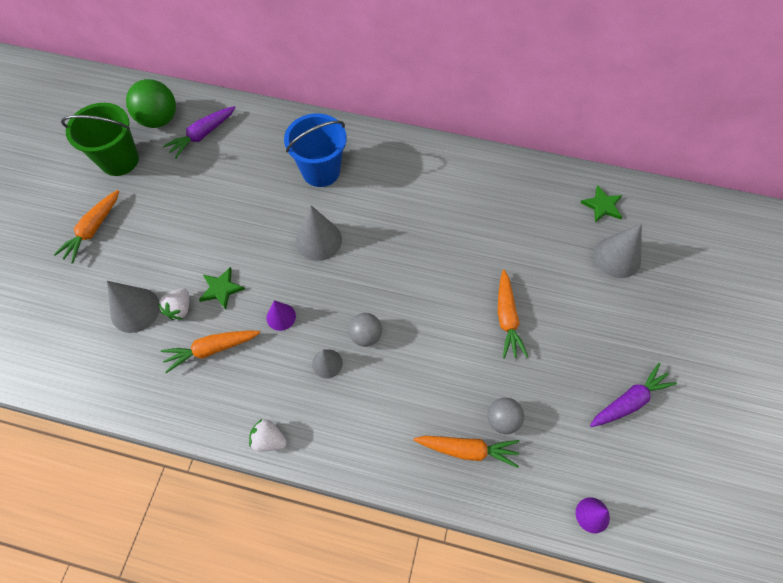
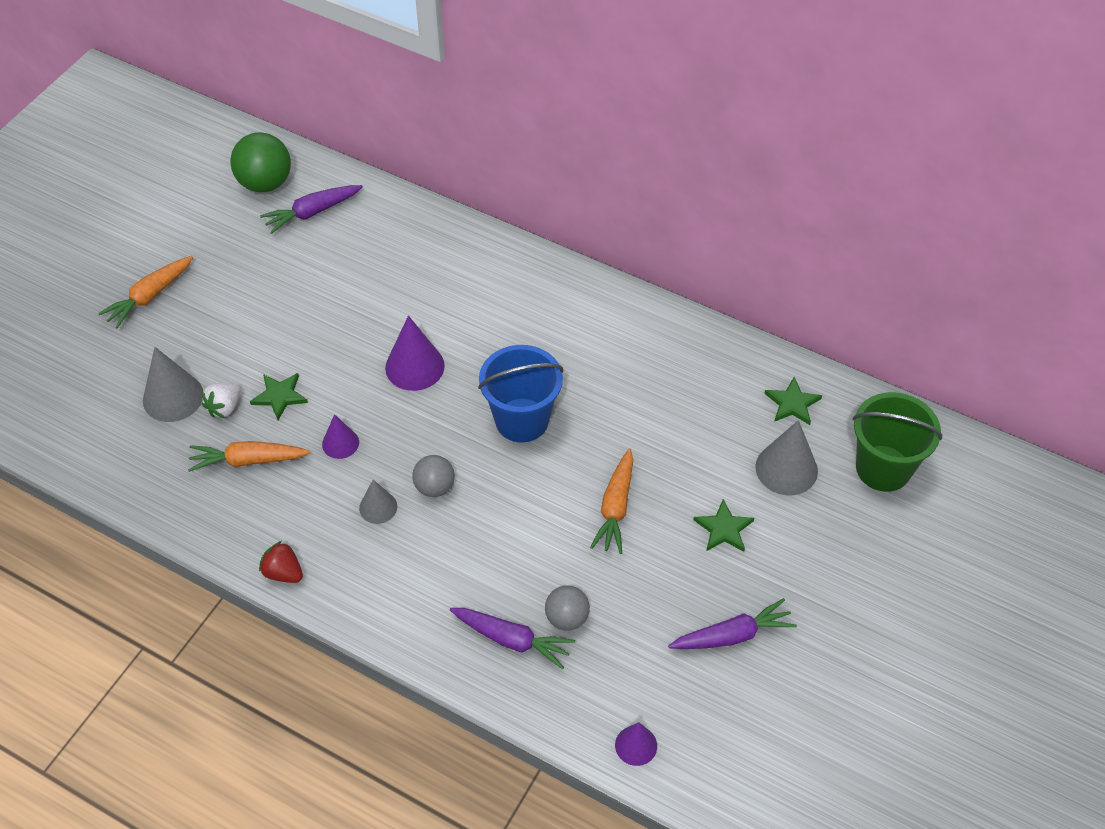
camera: 15 degrees right, 10 degrees down
green bucket [61,103,139,176] -> green bucket moved to [853,392,942,492]
white strawberry [249,418,287,452] -> red strawberry [259,541,303,583]
blue bucket [284,113,347,187] -> blue bucket moved to [478,345,563,442]
grey cone [296,205,342,261] -> purple cone [385,315,445,391]
orange carrot [414,436,520,468] -> purple carrot [450,608,575,669]
none -> green star [694,499,754,552]

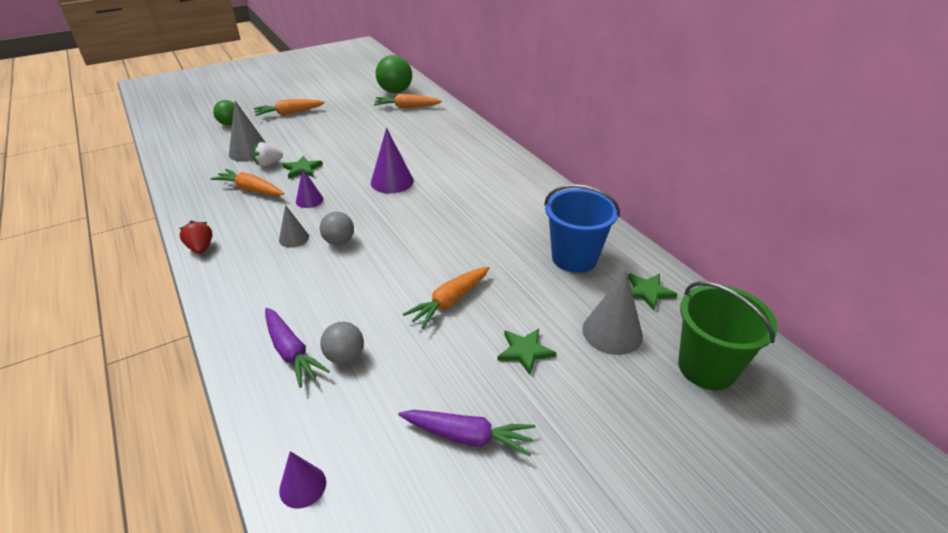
camera: 30 degrees right, 15 degrees down
purple carrot [260,185,363,234] -> orange carrot [374,94,442,108]
blue bucket [478,345,563,442] -> blue bucket moved to [544,184,620,273]
none -> green ball [213,100,235,125]

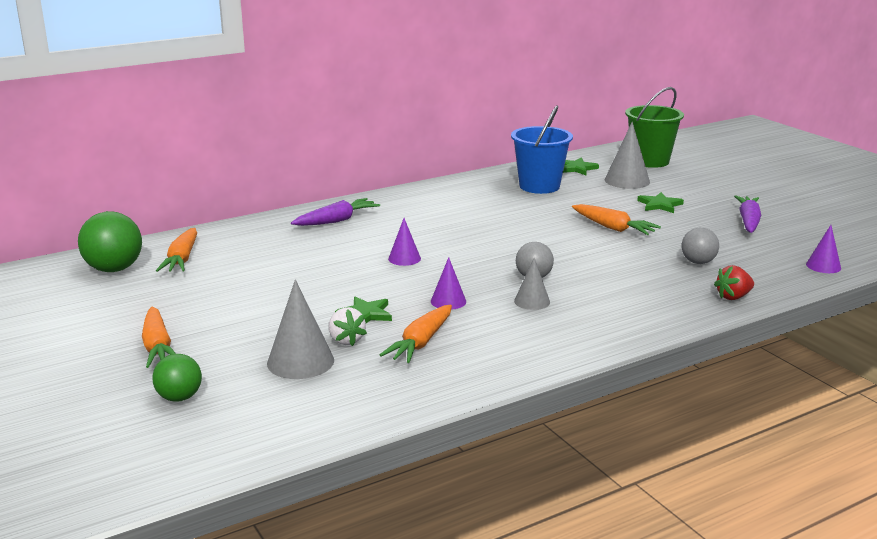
camera: 90 degrees left, 15 degrees down
red strawberry [180,221,213,254] -> red strawberry moved to [714,265,754,300]
purple carrot [265,308,330,388] -> purple carrot moved to [291,198,380,226]
purple cone [371,128,414,193] -> purple cone [388,218,421,266], size x0.60

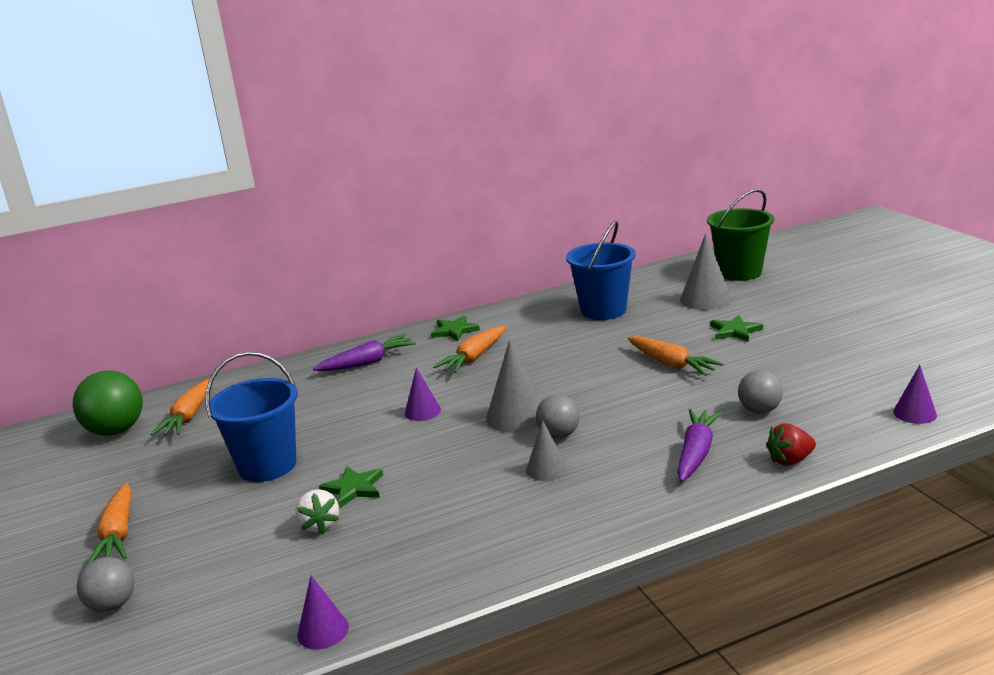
camera: 10 degrees right, 0 degrees up
green ball [152,354,202,402] -> grey ball [77,557,135,612]
grey cone [267,279,334,379] -> grey cone moved to [486,340,542,433]
orange carrot [380,305,452,363] -> orange carrot moved to [433,326,506,373]
purple cone [431,257,466,310] -> purple cone moved to [297,575,349,649]
green star [563,158,599,175] -> green star moved to [431,316,480,341]
purple carrot [734,195,761,233] -> purple carrot moved to [677,409,722,482]
none -> blue bucket [206,352,298,482]

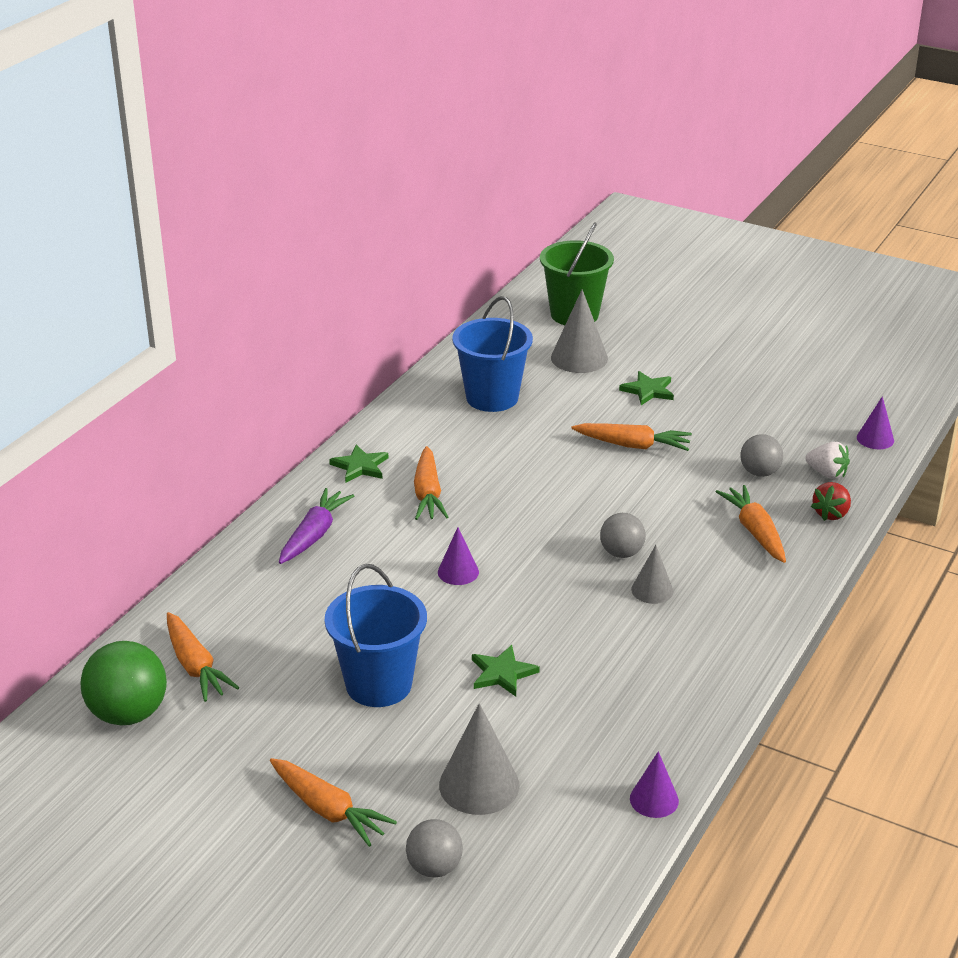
camera: 40 degrees left, 10 degrees up
white strawberry [295,489,339,534] -> white strawberry moved to [806,442,850,479]
grey cone [486,340,542,433] -> grey cone moved to [439,703,520,815]
purple carrot [677,409,722,482] -> orange carrot [716,485,786,563]

